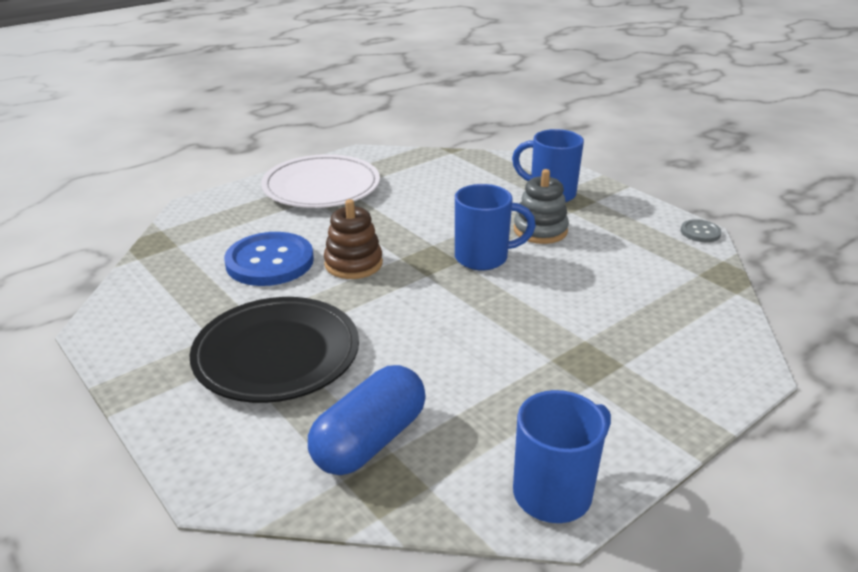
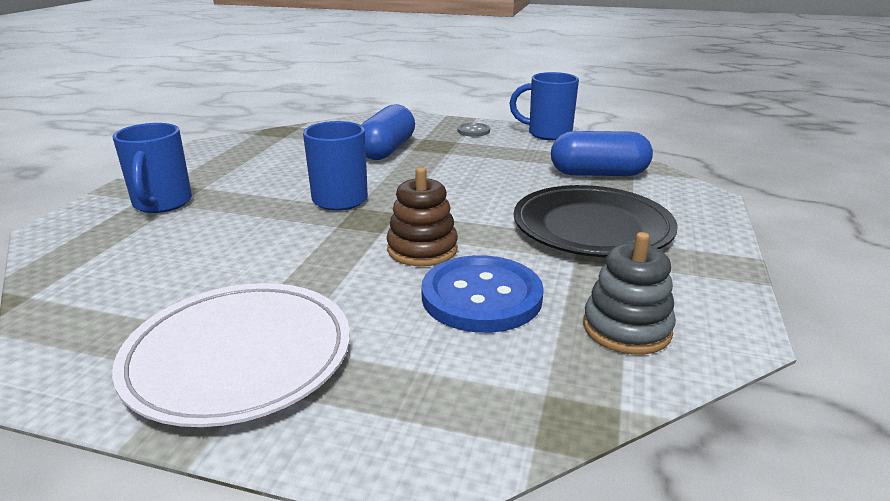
camera: 125 degrees left, 5 degrees down
grey stacking toy [514,169,569,244] -> grey stacking toy moved to [583,232,676,355]
grey button [681,219,722,242] -> grey button moved to [458,123,490,137]
none -> blue capsule [361,104,415,160]

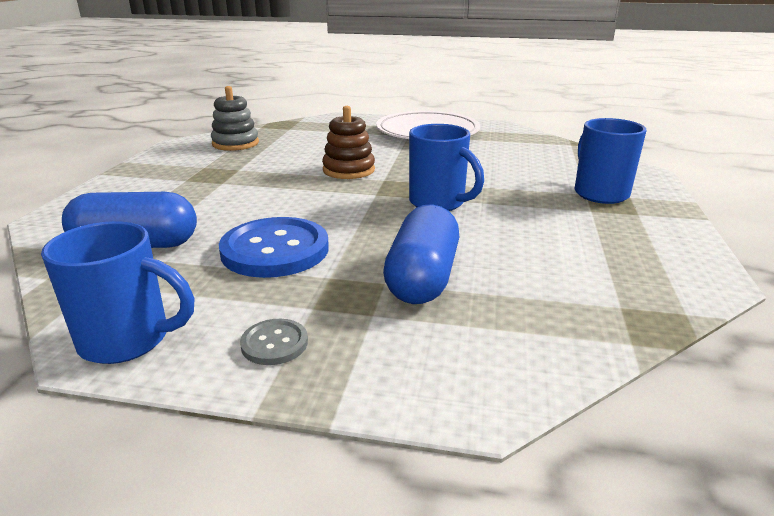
camera: 175 degrees right, 0 degrees up
blue button [421,255,544,333] -> blue button moved to [219,217,329,278]
black plate [514,185,678,257] -> none

